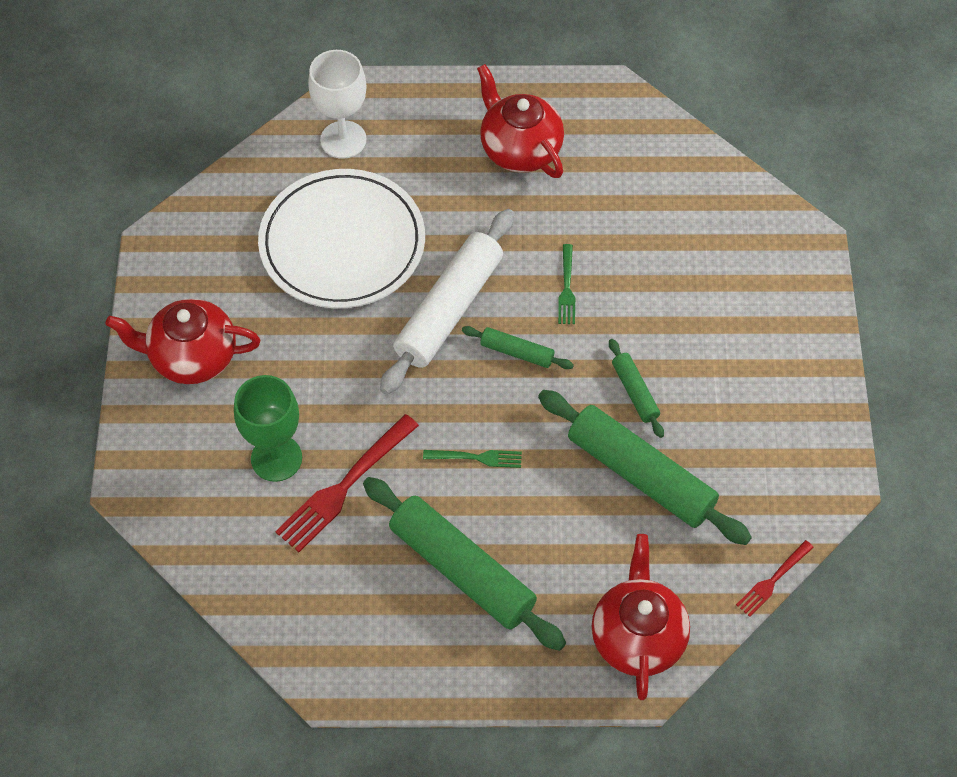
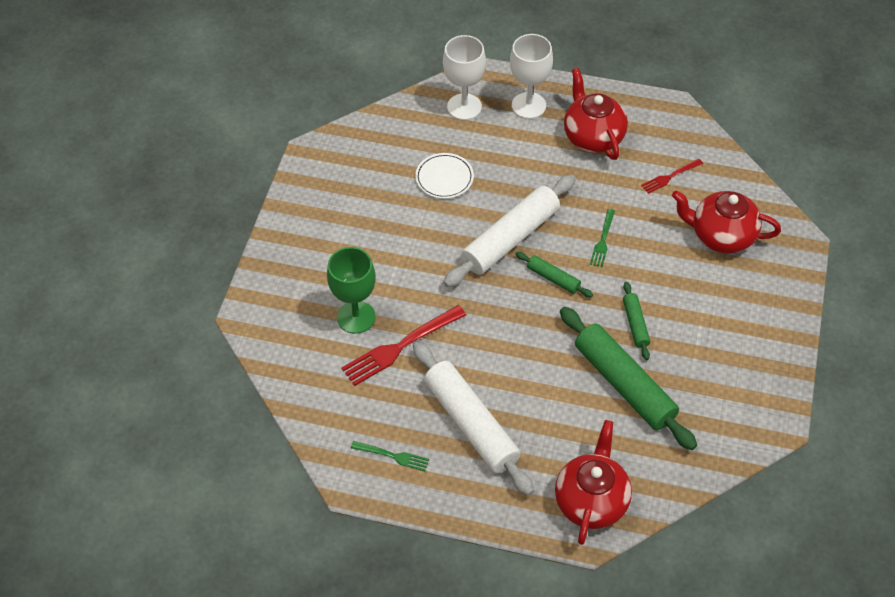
camera: 15 degrees right, 5 degrees down
red teapot [106,299,260,384] -> red teapot moved to [672,190,781,254]
white plate [258,169,425,308] -> white plate [415,153,474,199], size x0.47
green rolling pin [363,477,566,651] -> white rolling pin [413,342,534,496]
green fork [423,450,522,468] -> green fork moved to [351,441,429,471]
red fork [736,540,814,617] -> red fork moved to [641,159,703,194]
none -> white goblet [510,34,553,119]

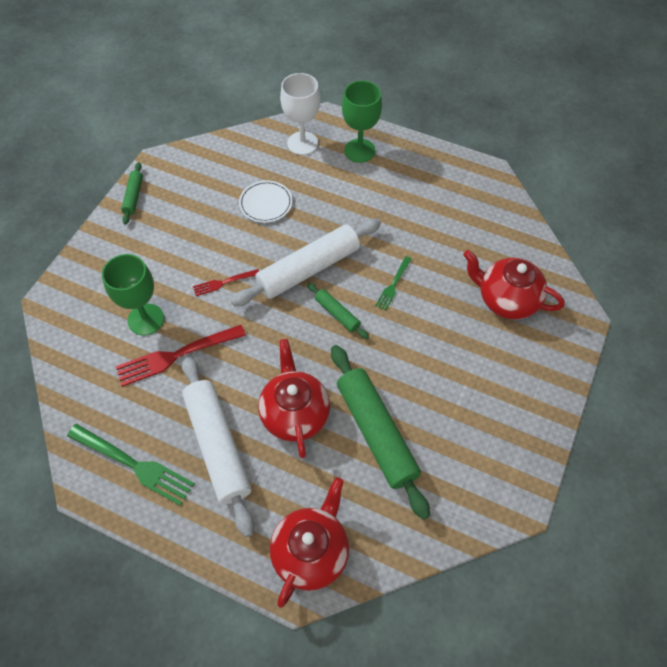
camera: 10 degrees right, 5 degrees up
green fork [351,441,429,471] -> green fork [67,424,195,506], size x1.82
white goblet [510,34,553,119] -> green goblet [342,81,382,163]
red teapot [564,68,628,160] -> red teapot moved to [258,339,330,458]
green rolling pin [623,282,650,360] -> green rolling pin moved to [121,162,143,224]
red fork [641,159,703,194] -> red fork moved to [193,269,259,296]

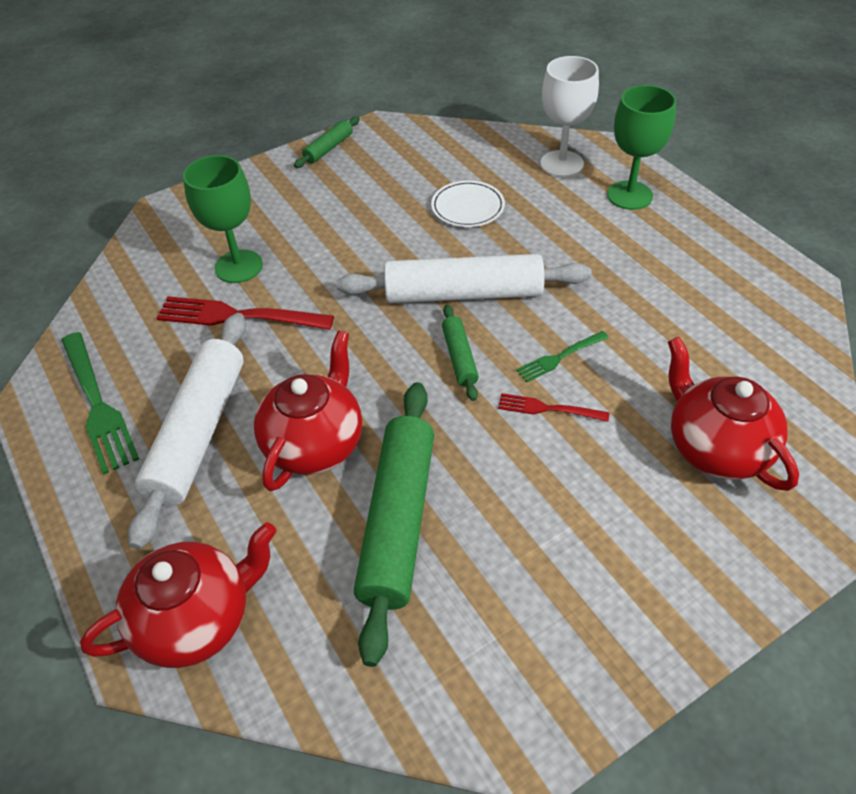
camera: 35 degrees right, 10 degrees down
red fork [193,269,259,296] -> red fork moved to [498,393,609,422]

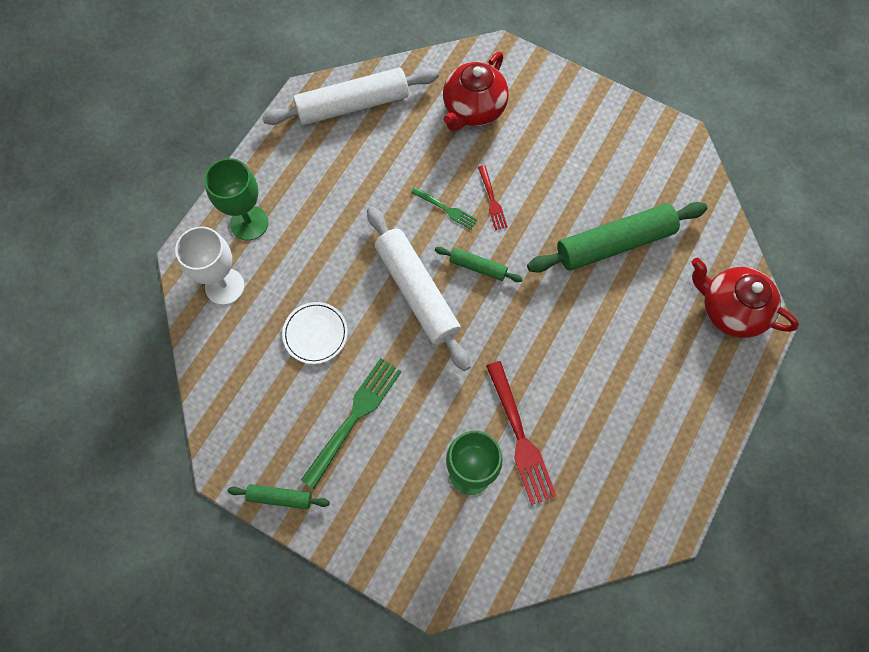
camera: 120 degrees left, 20 degrees up
green fork [61,332,139,474] -> green fork moved to [301,358,401,489]
white rolling pin [128,313,246,549] -> white rolling pin moved to [262,68,439,125]
red teapot [254,330,362,491] -> none
green rolling pin [442,305,479,401] -> green rolling pin turned 60 degrees clockwise [435,247,523,282]

